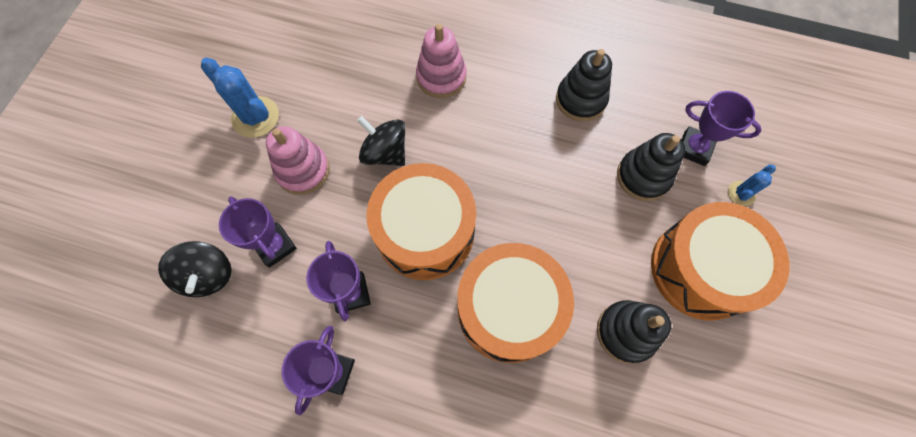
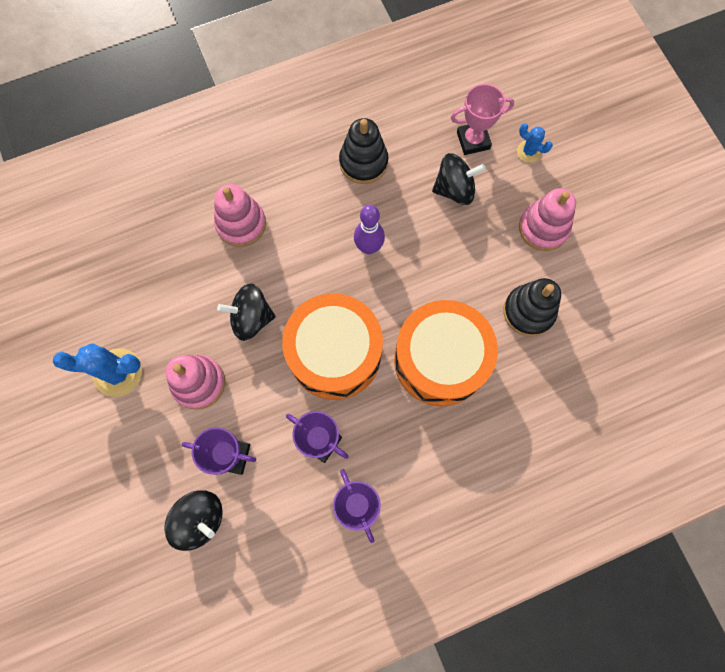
camera: 40 degrees left, 5 degrees up
black stacking toy [617,133,685,201] -> black spinning top [432,153,486,205]
orange drum [651,202,789,321] -> pink stacking toy [519,188,576,251]
purple trophy [682,91,762,166] -> pink trophy [451,84,514,155]
blue cactus [728,164,776,206] -> blue cactus turned 60 degrees counterclockwise [517,123,553,162]
none -> purple bowling pin [354,205,385,254]

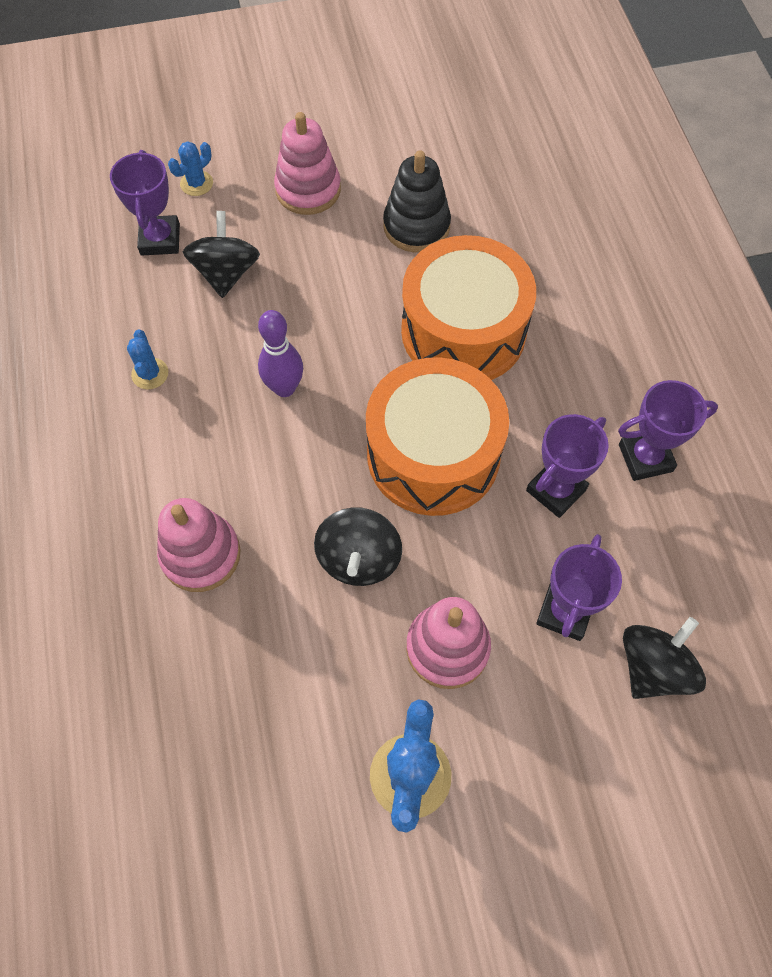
camera: 80 degrees left, 10 degrees down
black stacking toy [339,118,388,184] -> blue cactus [127,329,168,389]
pink trophy [451,84,514,155] -> purple trophy [110,150,180,256]

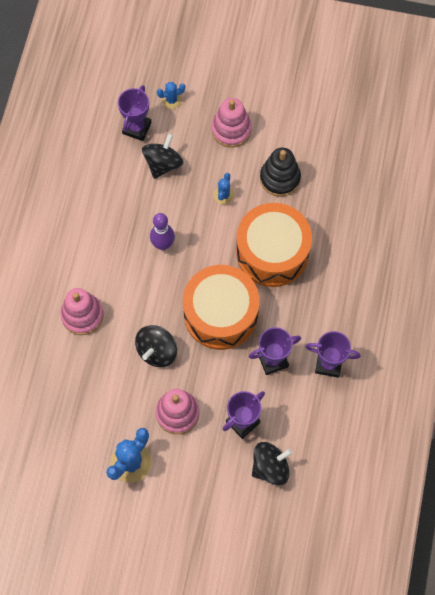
camera: 25 degrees right, 5 degrees up
blue cactus [127,329,168,389] -> blue cactus moved to [214,173,234,205]

